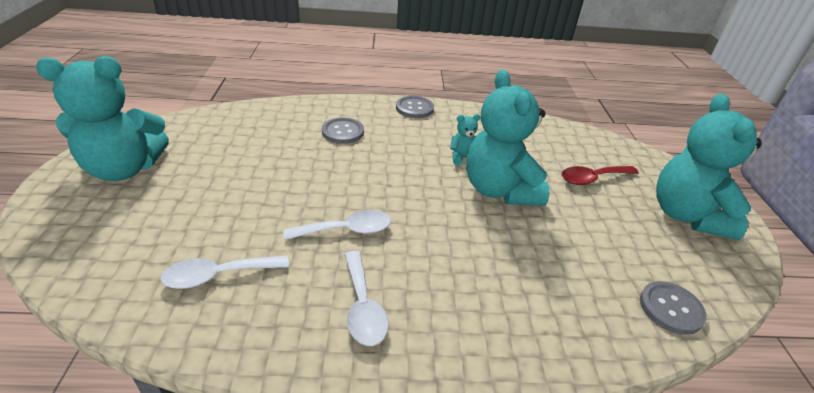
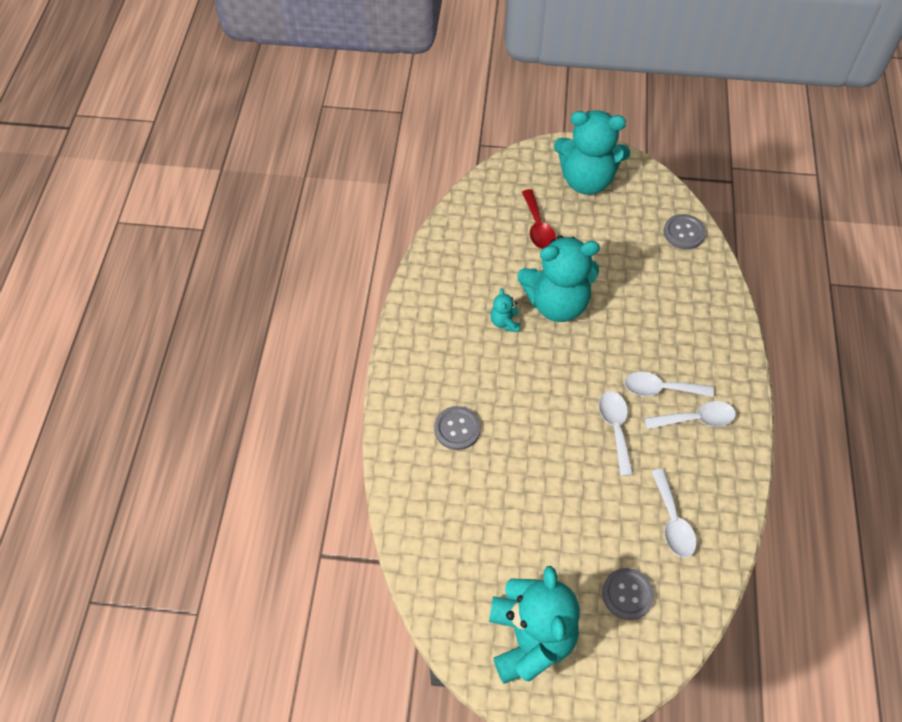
camera: 80 degrees left, 20 degrees up
grey button [396,96,434,118] -> grey button moved to [602,568,654,620]
none -> white spoon [624,372,714,397]

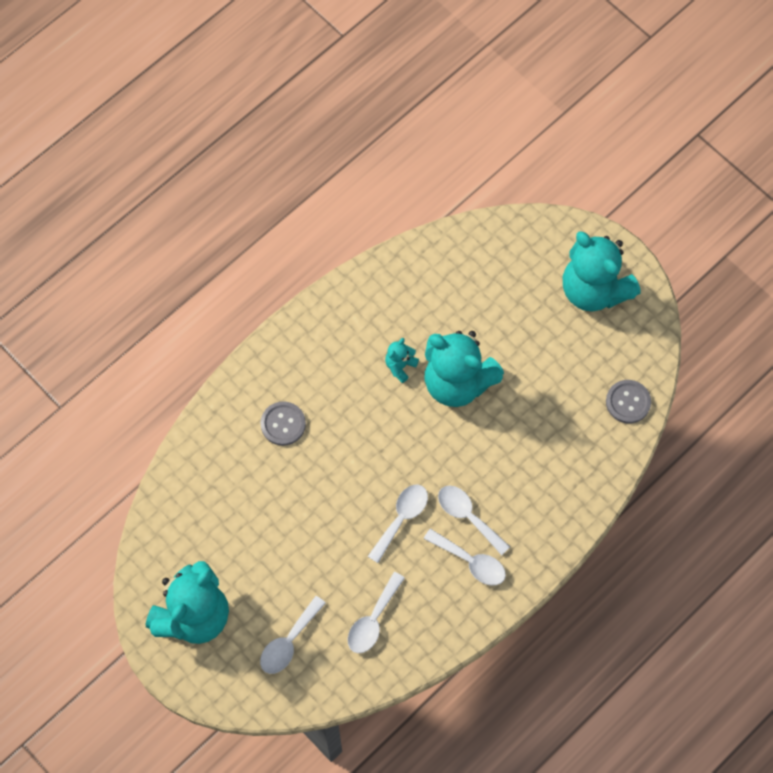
camera: 40 degrees right, 10 degrees up
red spoon [522,189,556,249] -> none
grey button [602,568,654,620] -> white spoon [260,596,326,674]

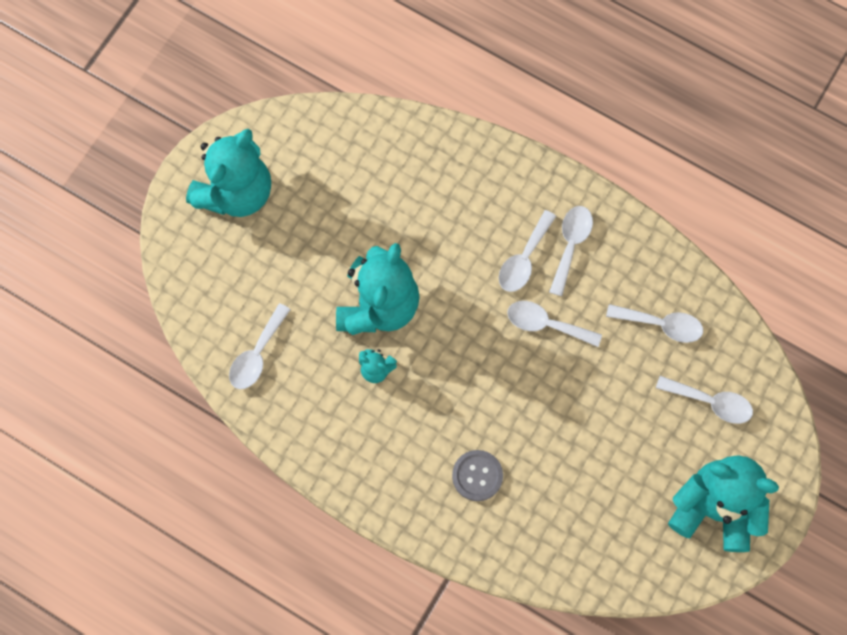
camera: 105 degrees left, 5 degrees up
grey button [606,380,651,423] -> none
none -> white spoon [229,303,291,389]

